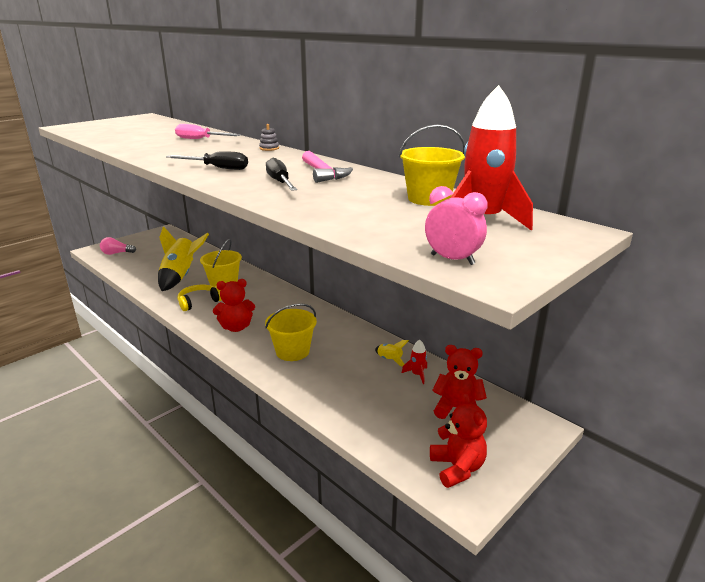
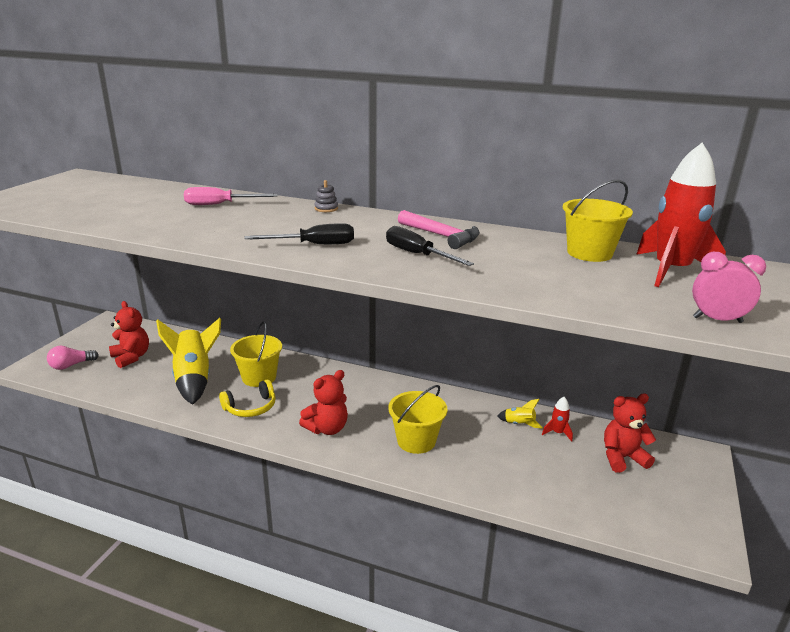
camera: 25 degrees left, 0 degrees up
yellow headphones [178,284,222,311] -> yellow headphones turned 150 degrees counterclockwise [219,379,276,417]
red teddy bear [430,393,487,488] -> red teddy bear moved to [109,301,149,368]

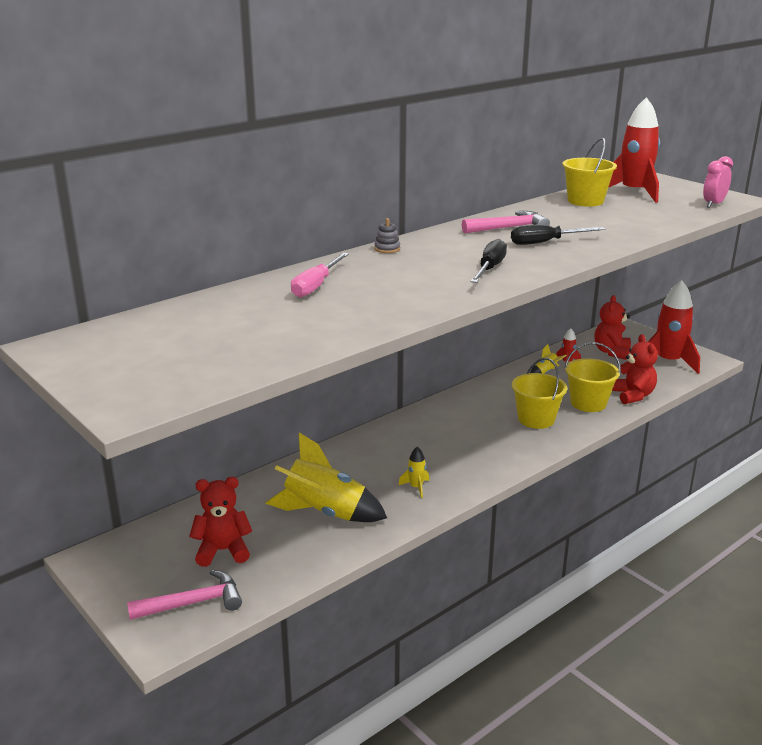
camera: 60 degrees left, 0 degrees up
pink light bulb [47,346,99,370] -> pink hammer [127,570,242,620]
yellow headphones [219,379,276,417] -> yellow rocket [399,447,429,498]
yellow bucket [230,321,282,387] -> yellow bucket moved to [565,342,621,412]
red teddy bear [299,370,348,435] -> red teddy bear moved to [612,334,658,404]
none -> red rocket [648,280,700,374]

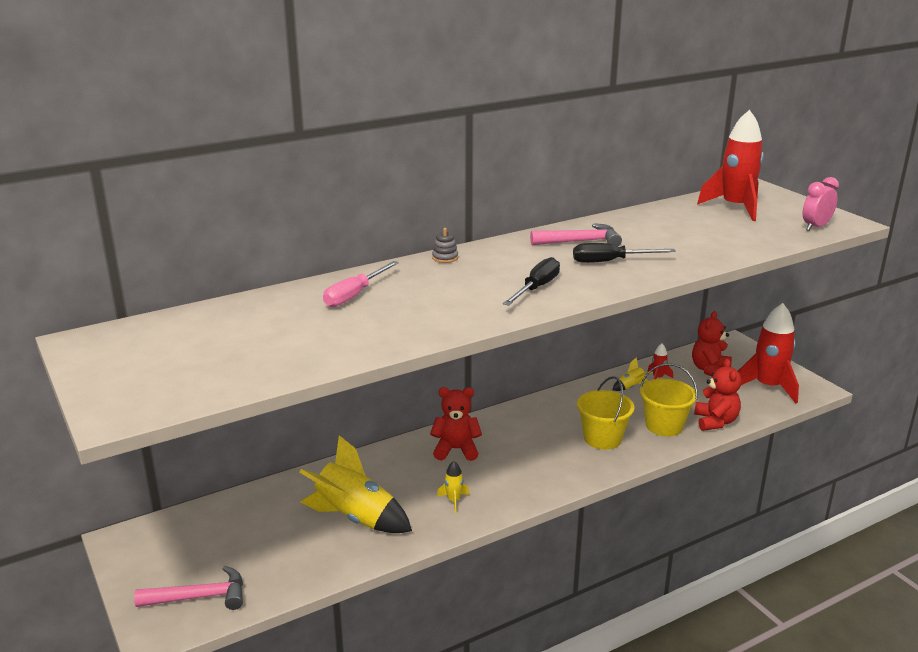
camera: 10 degrees right, 0 degrees up
red teddy bear [189,477,252,567] -> red teddy bear moved to [430,387,482,461]
yellow bucket [562,138,617,207] -> none

